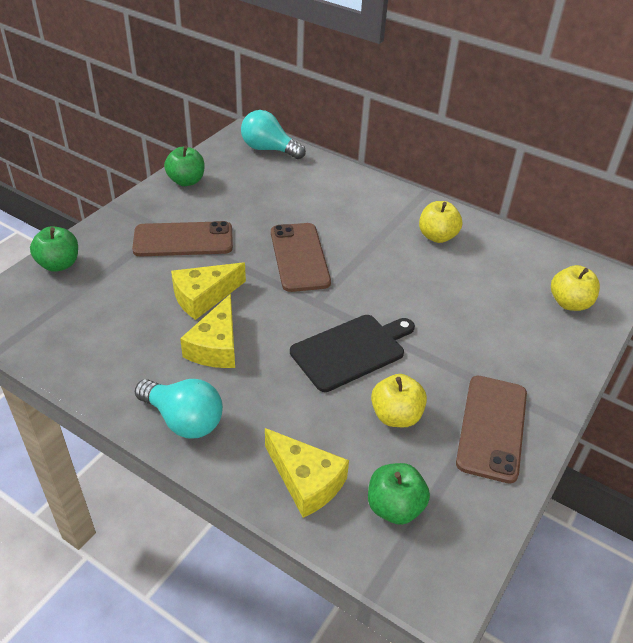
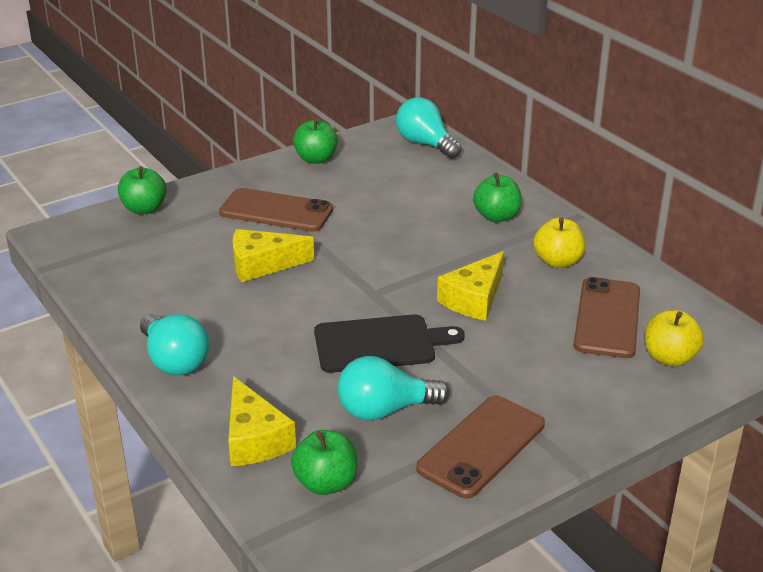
camera: 25 degrees right, 10 degrees down
yellow cheese [180,294,235,368] -> yellow cheese moved to [437,251,504,321]
brown phone [271,223,331,292] -> brown phone moved to [574,277,640,358]
yellow apple [371,374,427,427] -> turquoise light bulb [337,356,450,421]
none -> green apple [473,172,522,222]

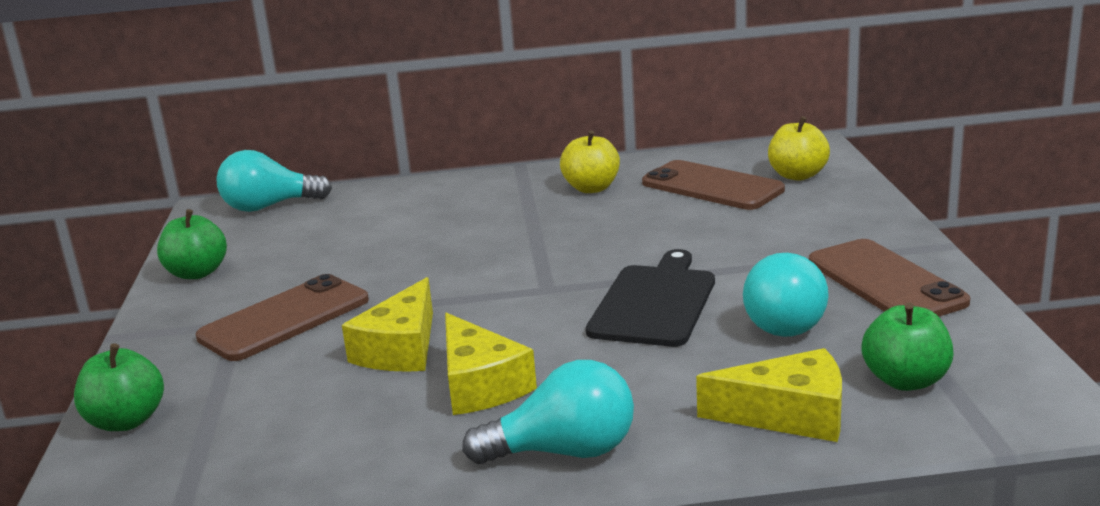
camera: 60 degrees left, 10 degrees down
yellow cheese [437,251,504,321] -> yellow cheese moved to [445,313,537,415]
green apple [473,172,522,222] -> none

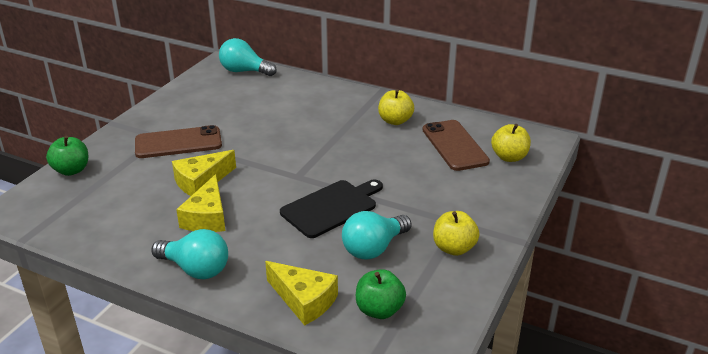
camera: 30 degrees right, 10 degrees up
green apple [157,209,227,279] -> none
brown phone [809,239,970,317] -> yellow apple [433,211,480,256]

